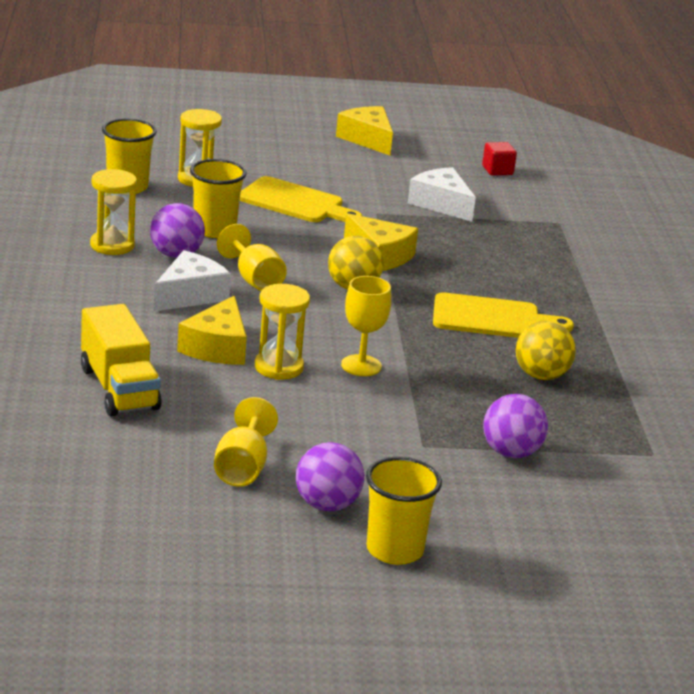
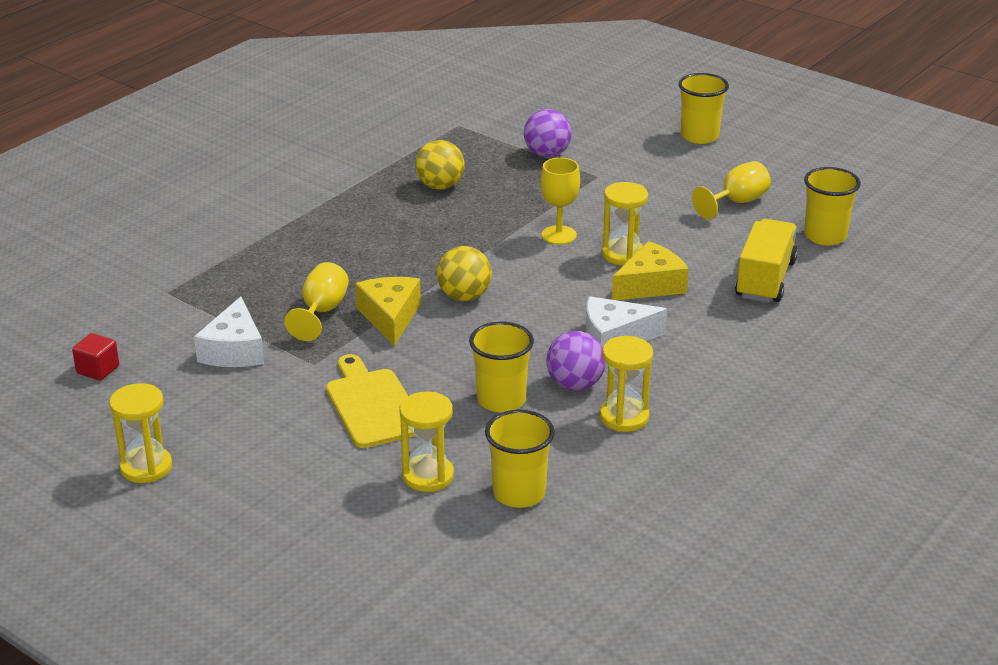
camera: 135 degrees left, 5 degrees up
yellow goblet [217,224,287,291] -> yellow goblet moved to [284,262,349,341]
purple ball [296,442,364,512] -> none
yellow cheese [336,106,393,155] -> yellow hourglass [109,383,172,483]
yellow cutting board [433,292,574,338] -> none
none -> yellow cup [804,167,861,245]

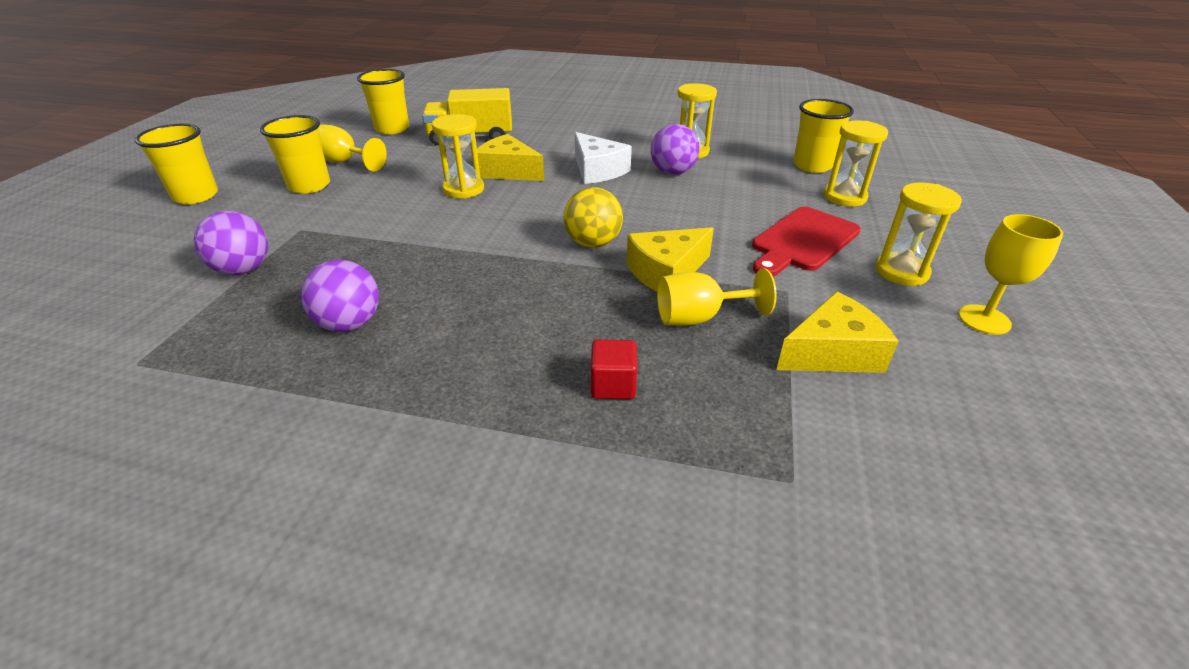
camera: 115 degrees left, 5 degrees up
red cube [72,333,119,381] -> red cube moved to [591,340,637,399]
yellow hourglass [109,383,172,483] -> yellow hourglass moved to [875,183,962,286]
white cheese [194,296,264,367] -> yellow cheese [776,292,899,373]
yellow cutting board [326,354,416,448] -> red cutting board [752,207,861,277]
yellow ball [415,140,465,190] -> purple ball [301,260,379,332]
yellow cup [469,322,534,413] -> yellow cup moved to [260,115,330,194]
yellow goblet [541,158,580,245] -> yellow goblet moved to [959,214,1063,335]

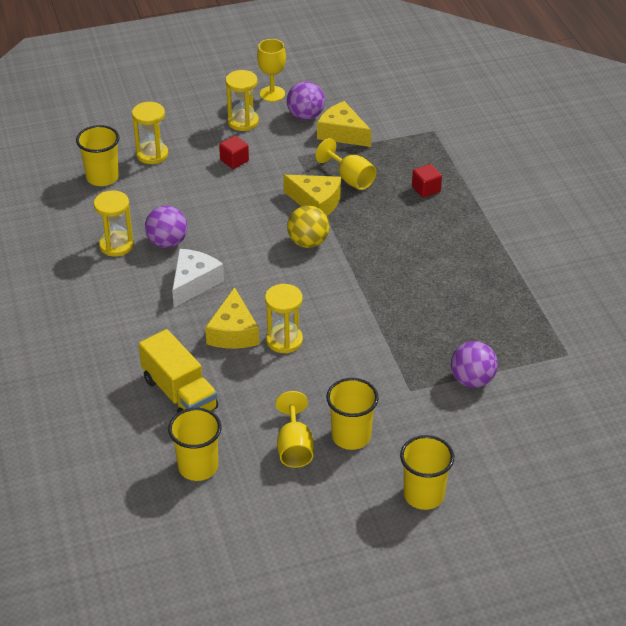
camera: 120 degrees left, 5 degrees up
purple ball [301,260,379,332] -> purple ball moved to [287,81,325,120]
red cutting board [752,207,861,277] -> red cube [219,136,249,169]

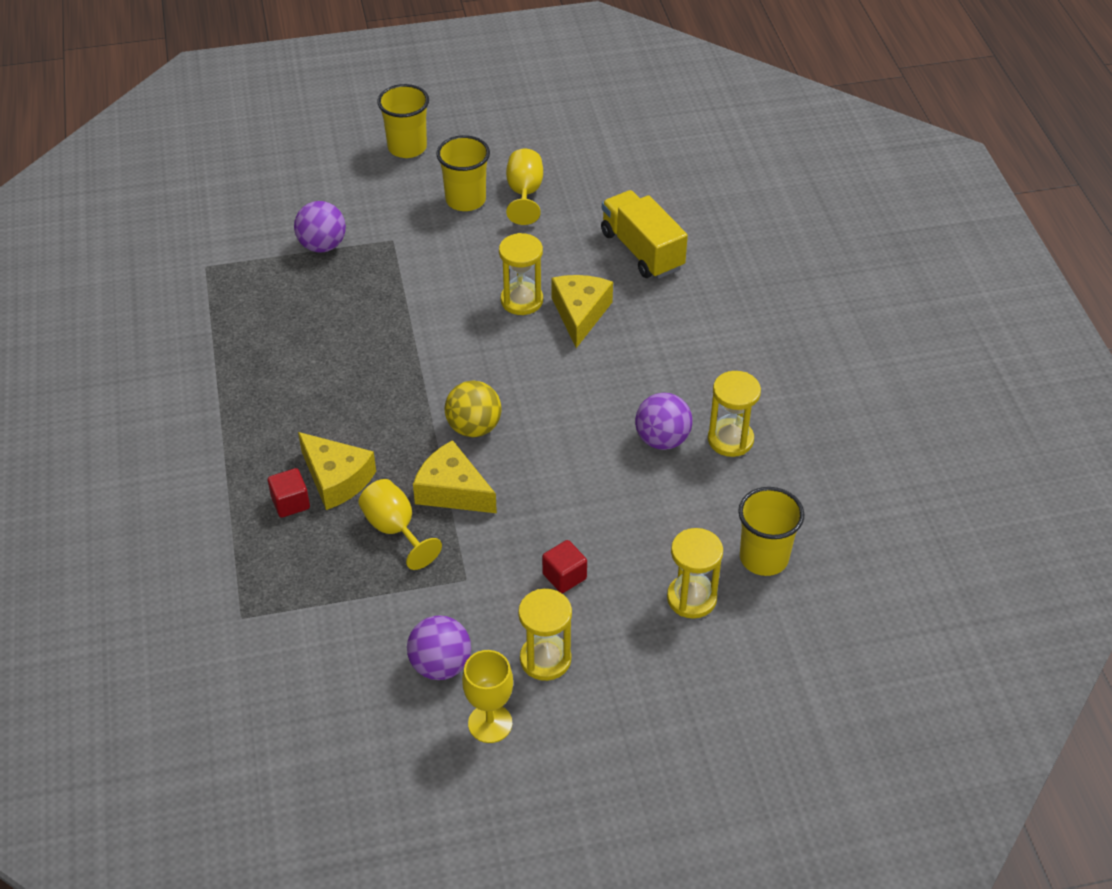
camera: 175 degrees left, 5 degrees up
yellow cup [168,408,222,481] -> none
white cheese [172,249,224,307] -> none
yellow cheese [317,101,371,147] -> yellow cheese moved to [298,432,376,510]

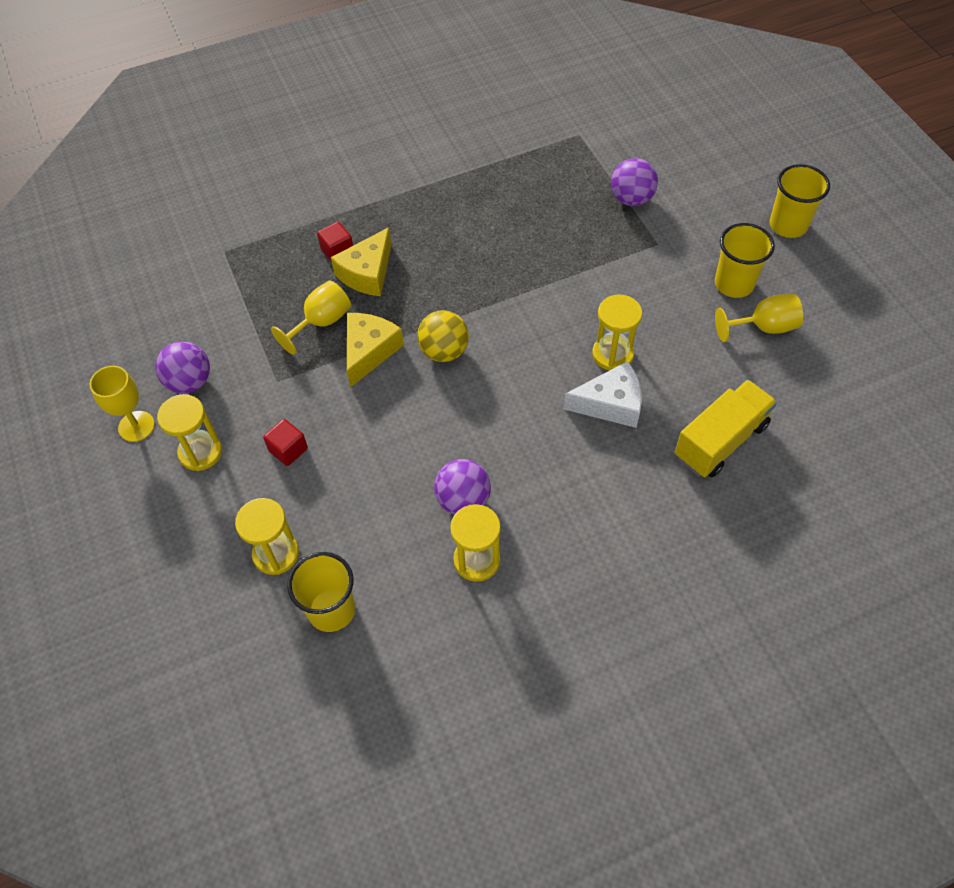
camera: 80 degrees right, 10 degrees up
yellow cheese [552,275,613,348] -> white cheese [564,361,642,428]

